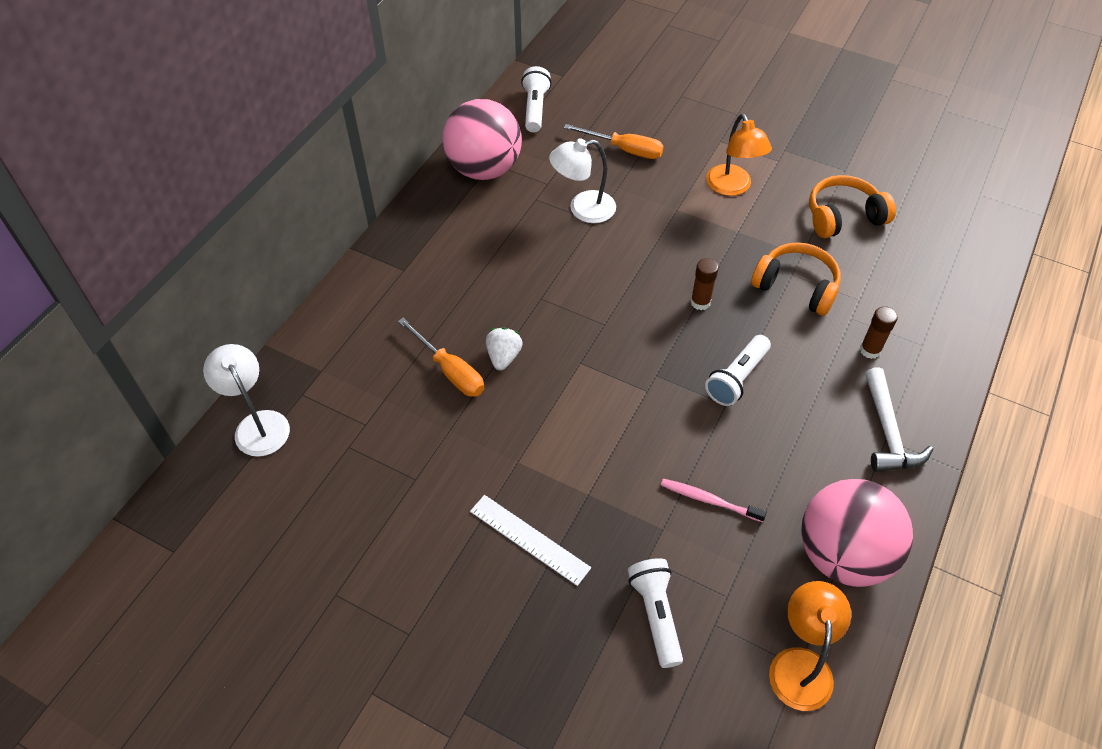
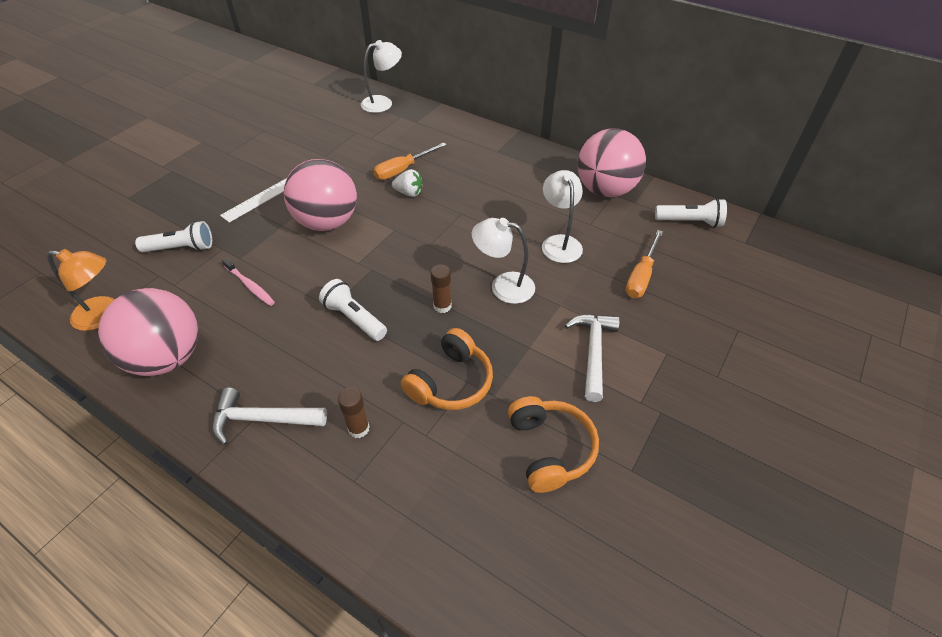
camera: 95 degrees right, 5 degrees down
pink toothbrush [661,479,767,522] -> pink toothbrush turned 105 degrees clockwise [222,258,275,306]
orange lamp [706,114,772,196] -> white hammer [565,314,620,402]
none -> pink ball [284,159,357,231]
none -> white lamp [472,218,535,304]

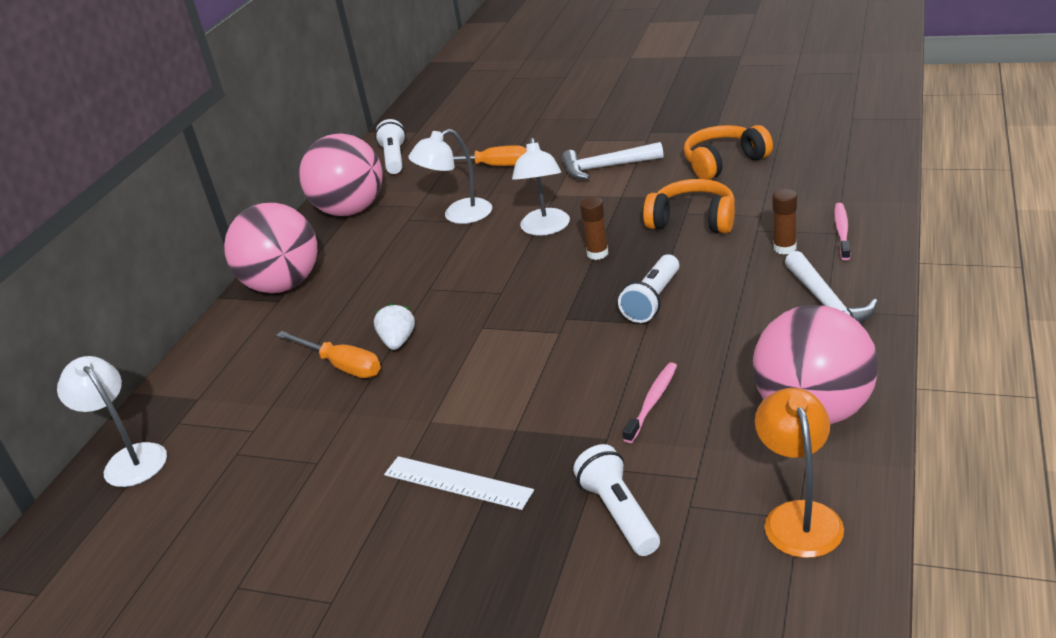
camera: 100 degrees left, 15 degrees down
pink ball [284,159,357,231] -> pink ball moved to [224,203,317,293]
none -> pink toothbrush [834,203,851,260]

